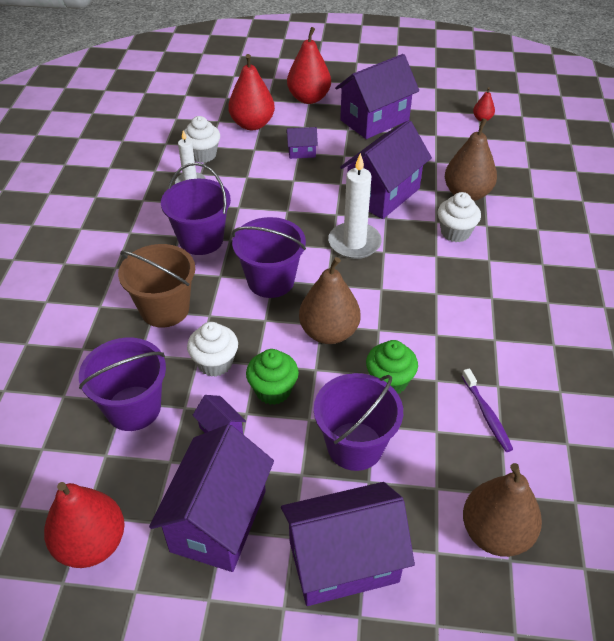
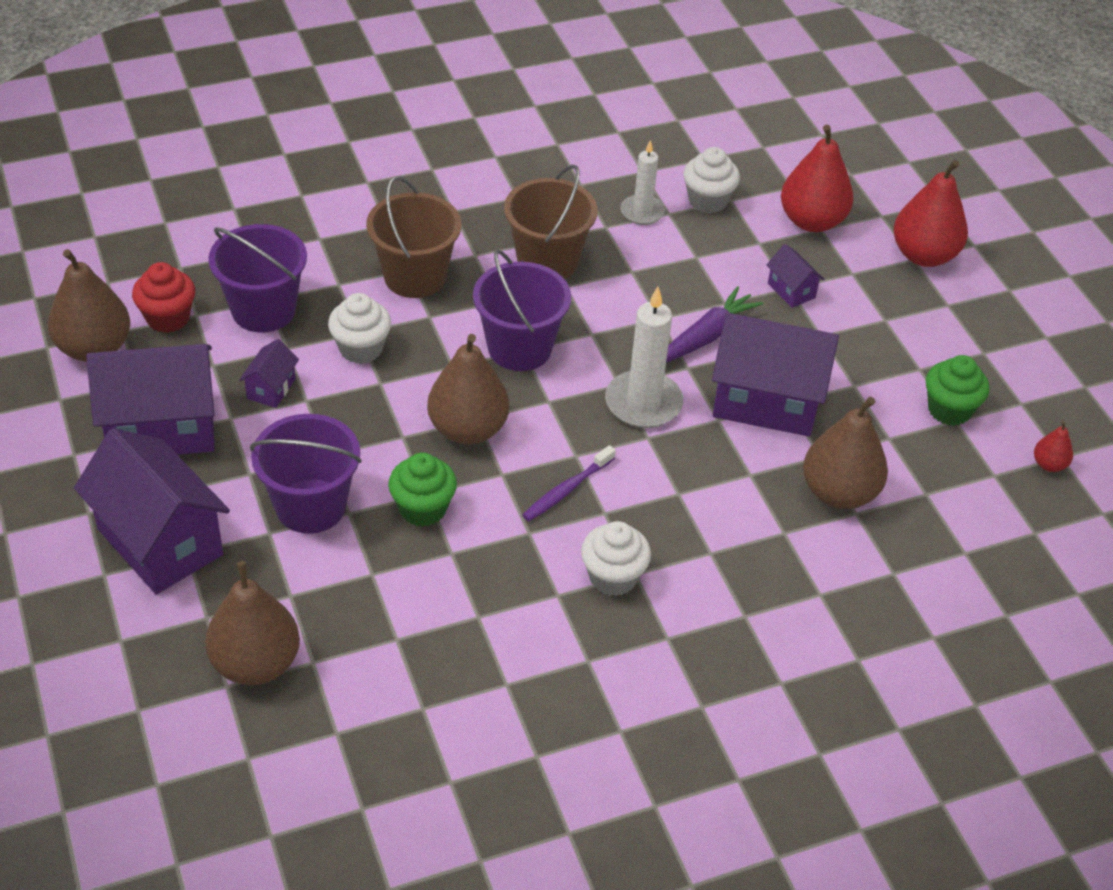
camera: 60 degrees right, 0 degrees up
red pear [44,482,125,568] -> brown pear [48,249,130,362]
purple bucket [161,163,231,255] -> brown bucket [504,164,598,279]
green cupcake [246,349,299,405] -> green cupcake moved to [926,355,989,426]
purple house [335,54,419,139] -> none
white cupcake [438,192,481,242] -> white cupcake moved to [581,521,651,596]
purple toothbrush [462,368,513,452] -> purple toothbrush moved to [523,445,616,521]
none -> red cupcake [132,262,195,333]
none -> purple carrot [666,286,763,362]

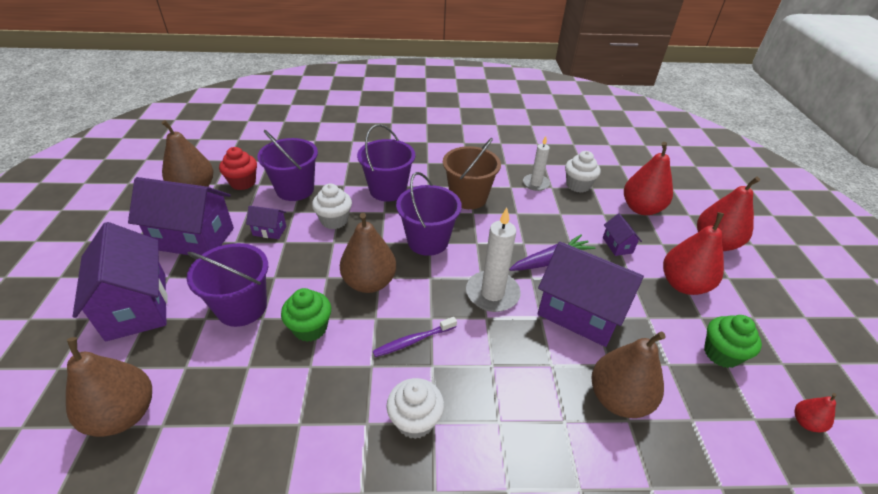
camera: 20 degrees right, 5 degrees down
purple house [239,339,299,408] -> purple house turned 60 degrees clockwise [246,206,287,239]
brown bucket [366,176,461,298] -> purple bucket [357,124,415,202]
none -> red pear [663,212,724,295]

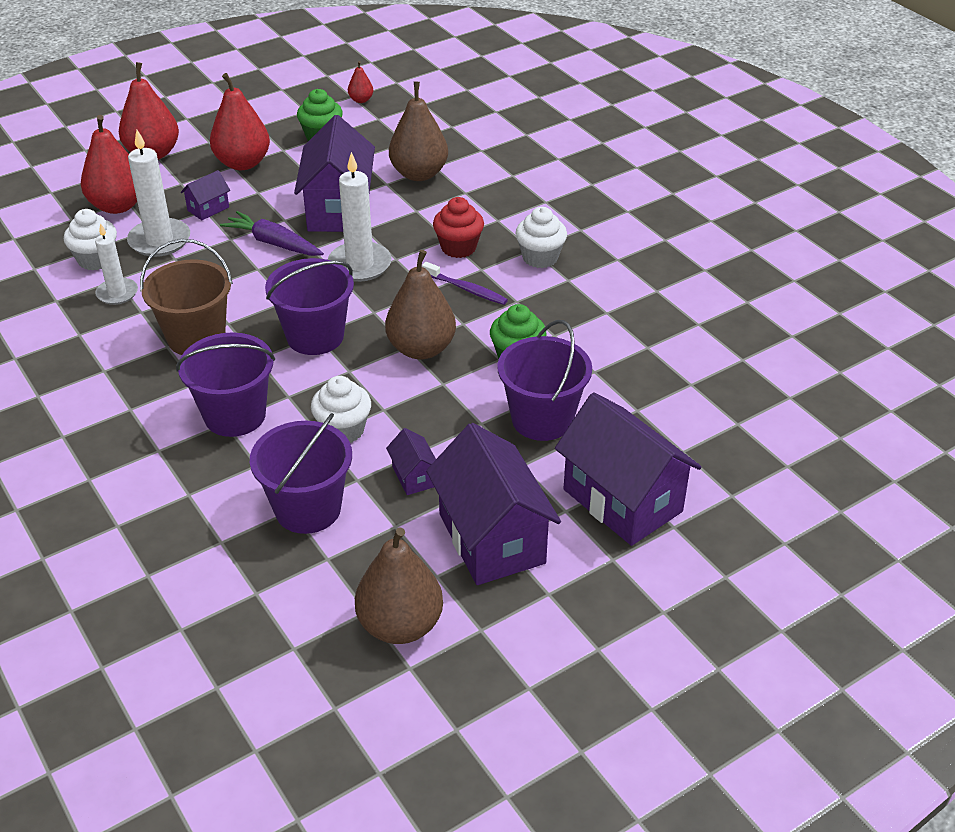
camera: 120 degrees left, 0 degrees up
brown pear [66,337,152,437] -> none
purple house [73,222,168,342] -> purple house turned 75 degrees counterclockwise [555,392,702,546]
red cupcake [219,147,257,190] -> red cupcake moved to [433,197,484,258]
none -> white candle [127,130,190,257]

